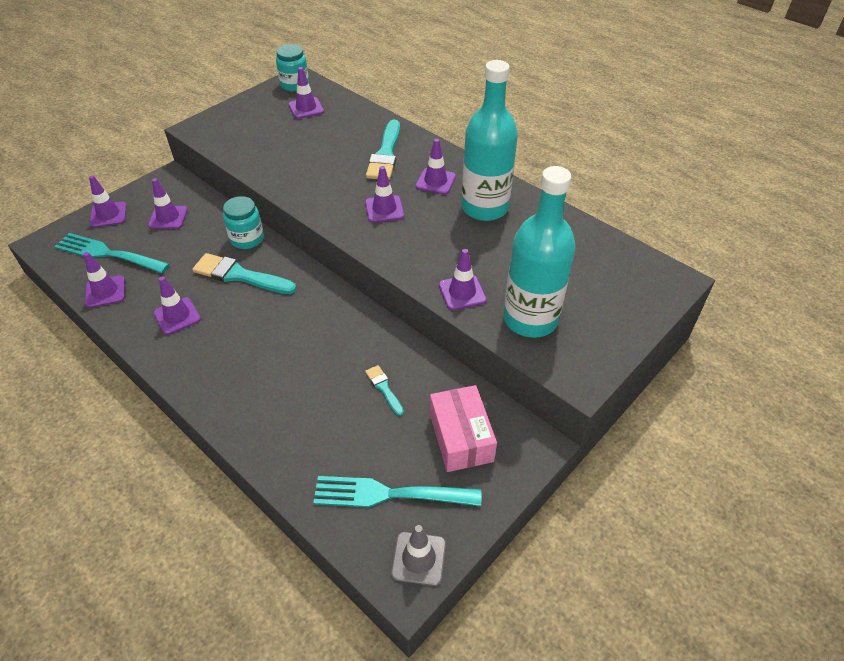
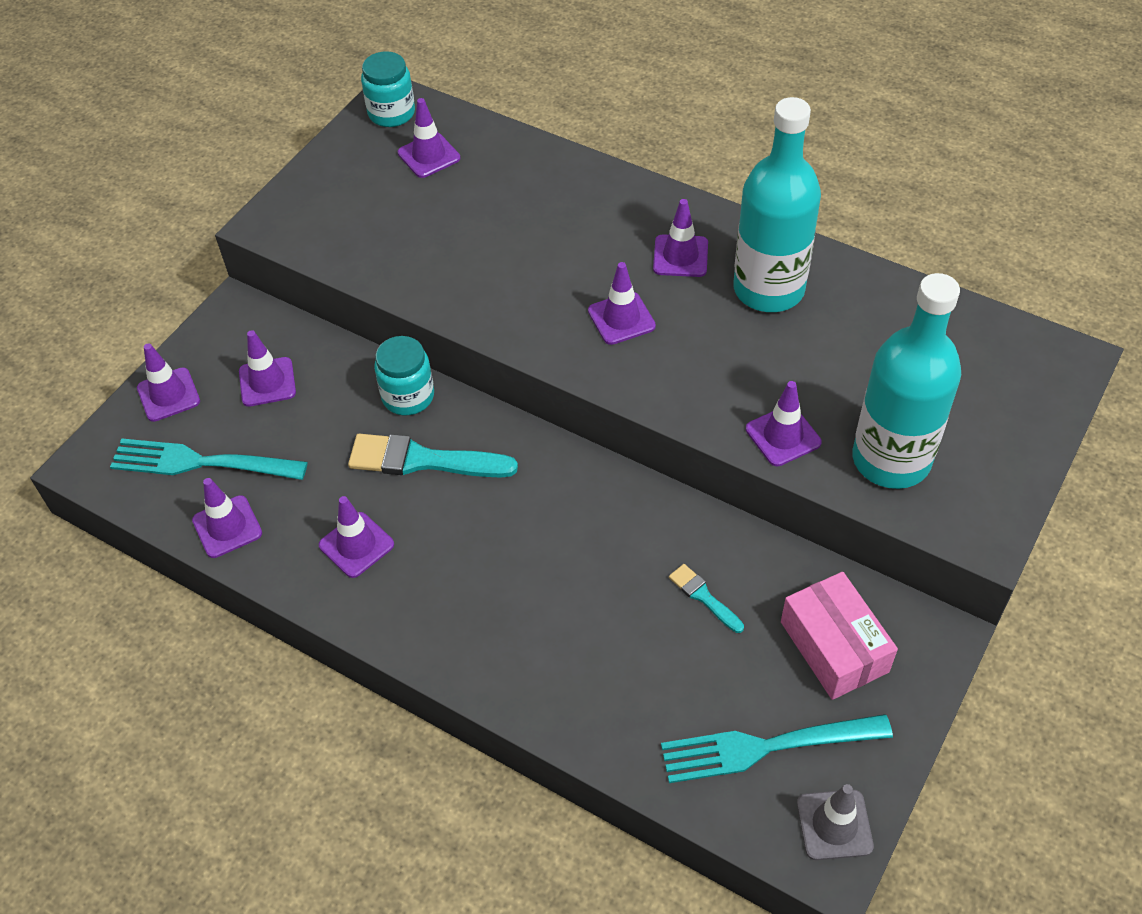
camera: 10 degrees left, 5 degrees up
turquoise brush [366,120,400,180] -> none

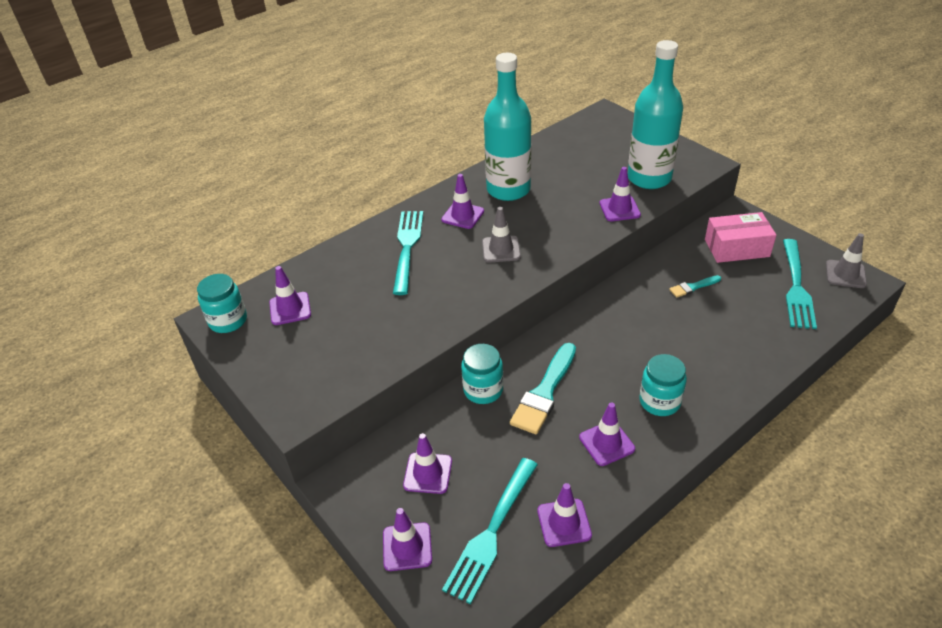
camera: 70 degrees left, 10 degrees down
purple traffic cone [588,262,656,345] -> grey traffic cone [482,207,521,262]
none -> turquoise fork [393,211,423,295]
none -> turquoise jar [639,354,687,416]

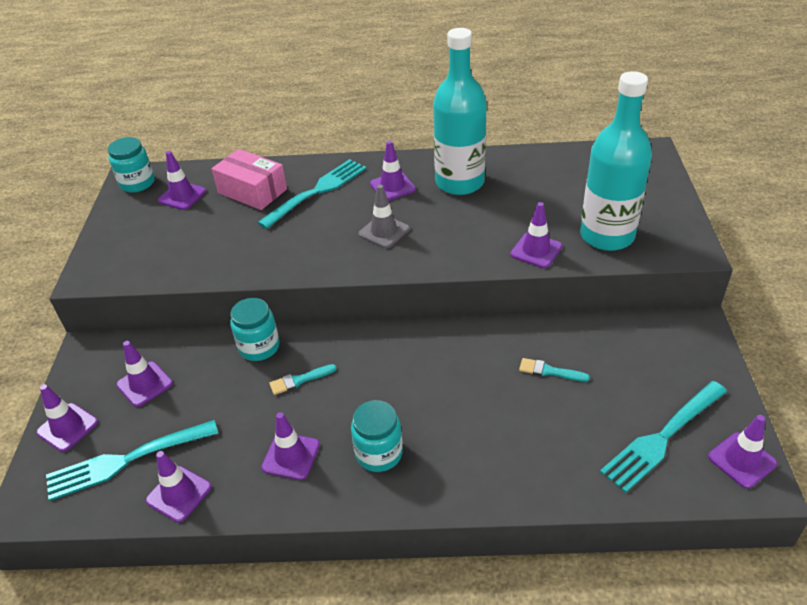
camera: 40 degrees right, 0 degrees up
turquoise brush [510,343,576,434] -> turquoise brush [269,364,337,395], size x0.51
pink box [705,212,776,263] -> pink box moved to [211,149,287,210]
grey traffic cone [826,233,867,288] -> purple traffic cone [708,415,777,489]

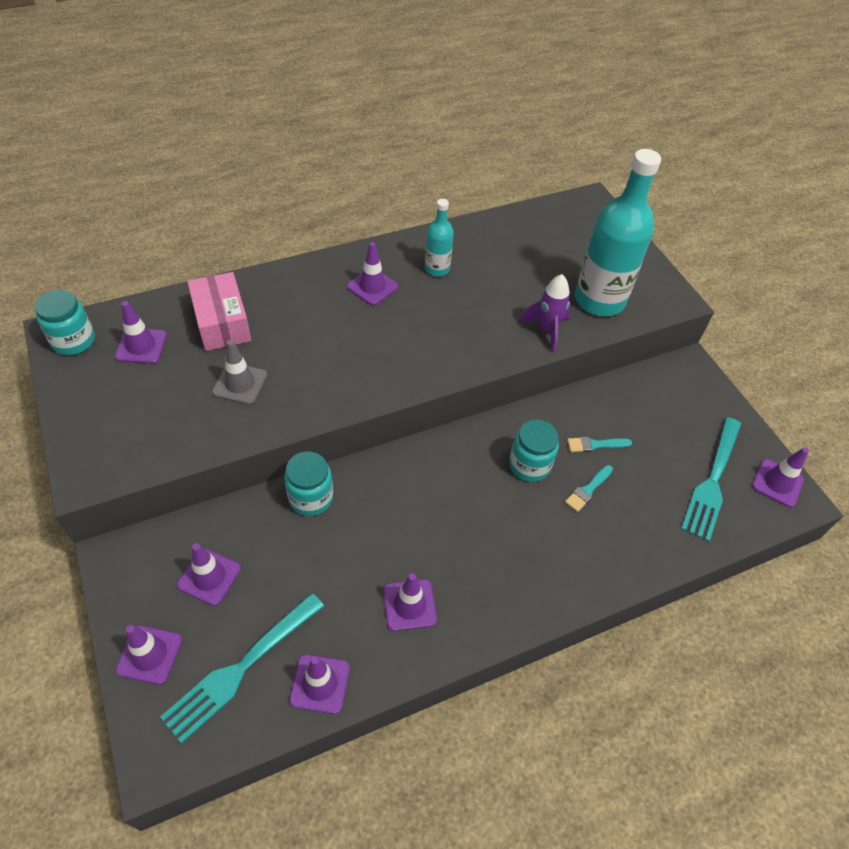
camera: 30 degrees left, 10 degrees up
pink box [211,149,287,210] -> pink box turned 60 degrees clockwise [187,272,251,351]
turquoise fork [257,159,366,229] -> none
turquoise brush [269,364,337,395] -> turquoise brush moved to [565,465,613,512]
turquoise jar [351,400,403,472] -> turquoise jar moved to [509,420,559,482]
grey traffic cone [358,185,410,248] -> grey traffic cone moved to [212,340,267,405]
turquoise bottle [433,28,487,195] -> turquoise bottle [425,199,454,277], size x0.50
purple traffic cone [510,202,562,268] -> purple rocket [519,274,571,353]

